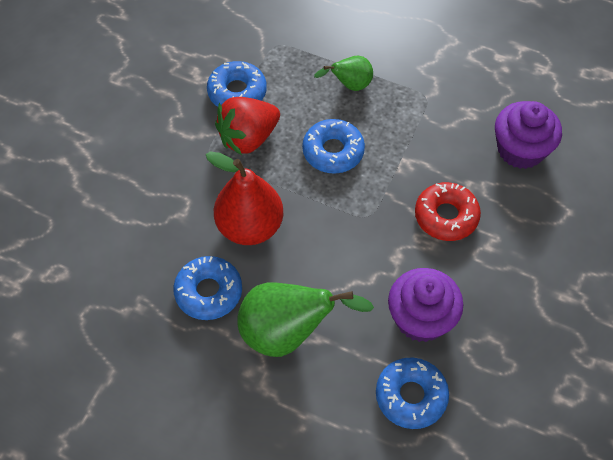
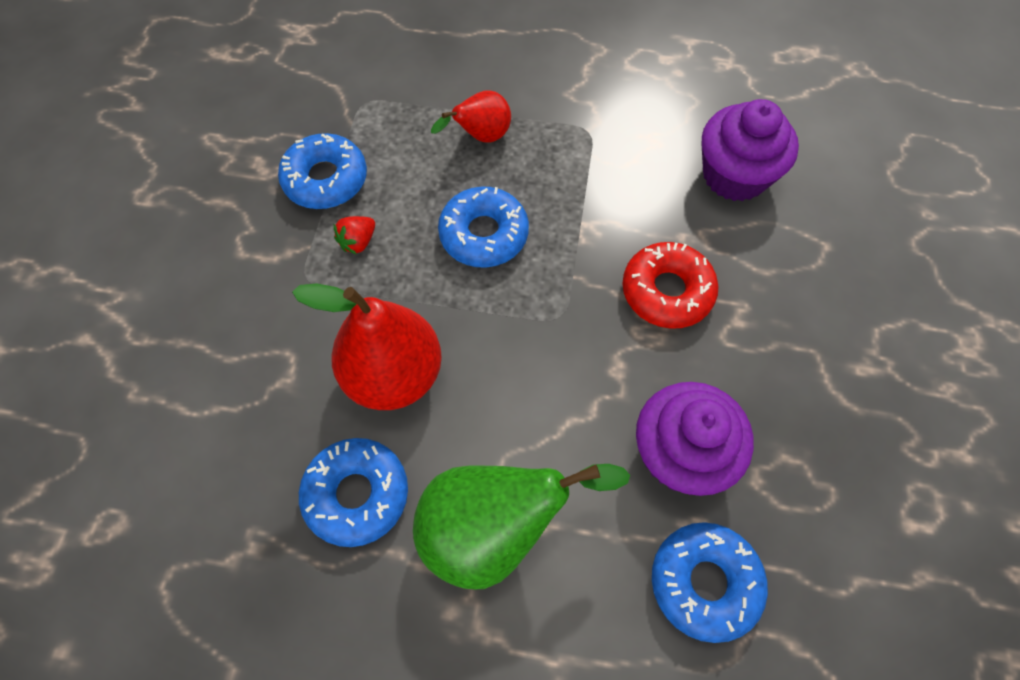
camera: 15 degrees left, 5 degrees up
red strawberry [215,97,280,155] -> red strawberry [334,216,375,255], size x0.45
green pear [314,56,373,91] -> red pear [431,90,511,143]

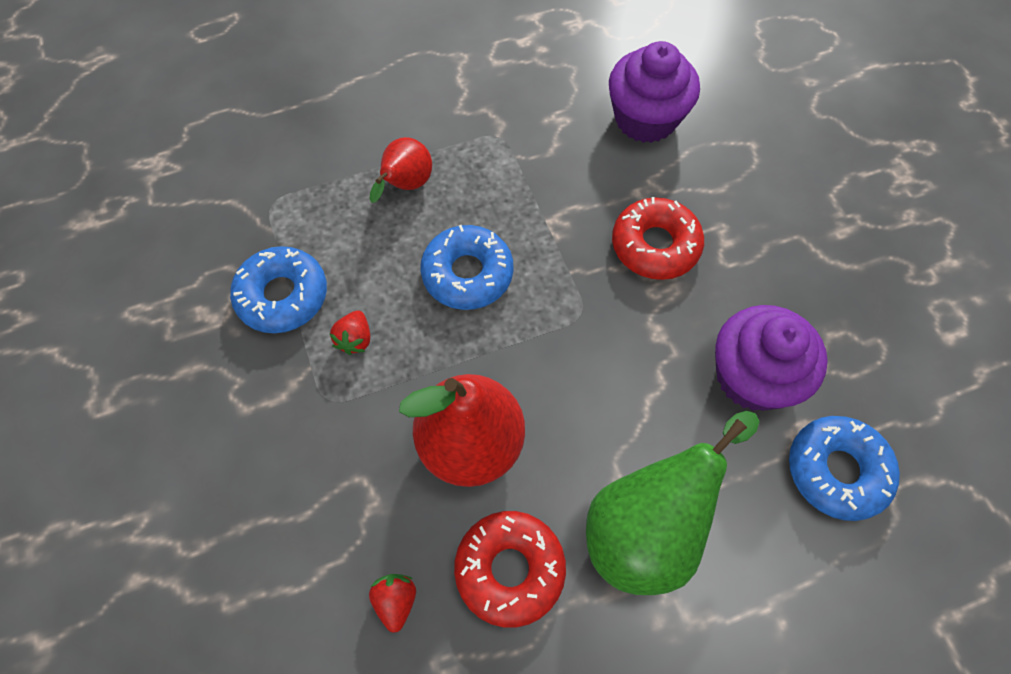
camera: 30 degrees left, 0 degrees up
blue donut [299,438,408,547] -> red donut [454,511,566,628]
none -> red strawberry [369,574,416,633]

